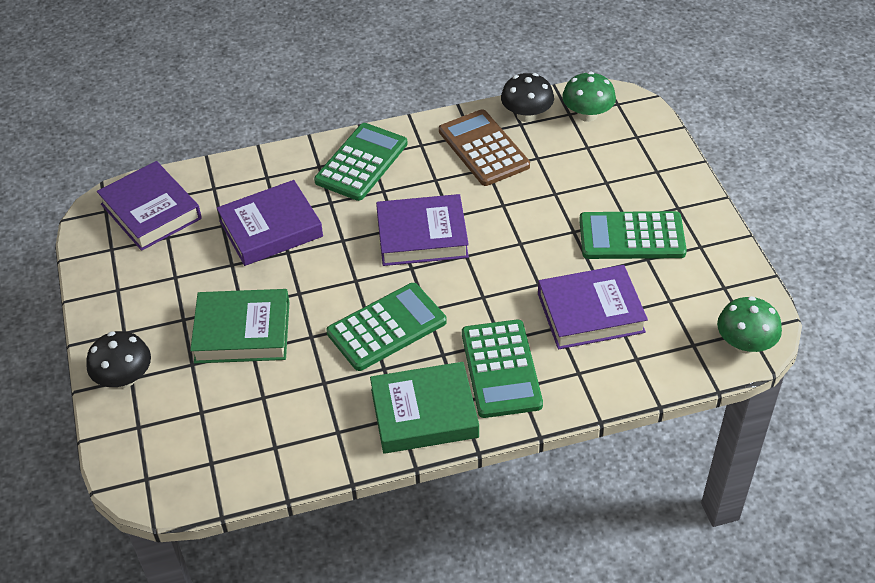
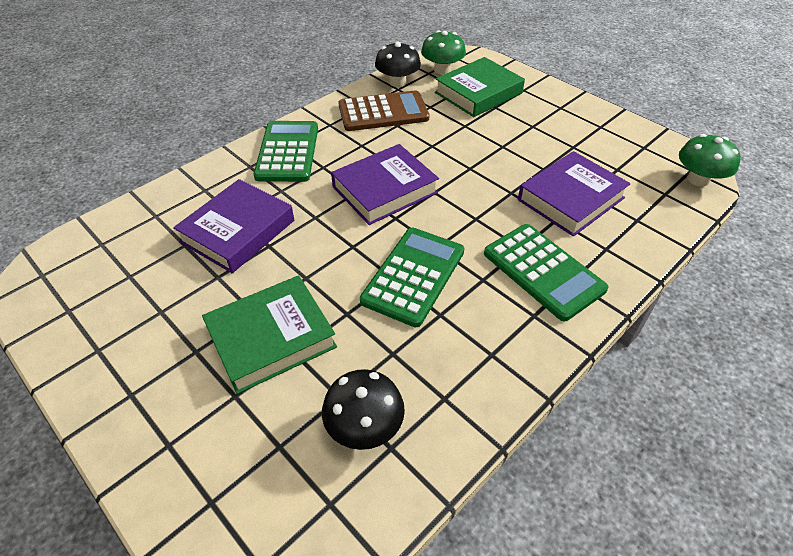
camera: 30 degrees left, 0 degrees up
black mushroom [86,331,151,388] -> black mushroom moved to [322,369,405,450]
purple book [97,161,202,251] -> none
green book [370,362,479,453] -> green book moved to [435,57,525,117]
brown calculator [439,109,530,186] -> brown calculator turned 135 degrees clockwise [338,90,430,131]
green calculator [579,211,687,259] -> none

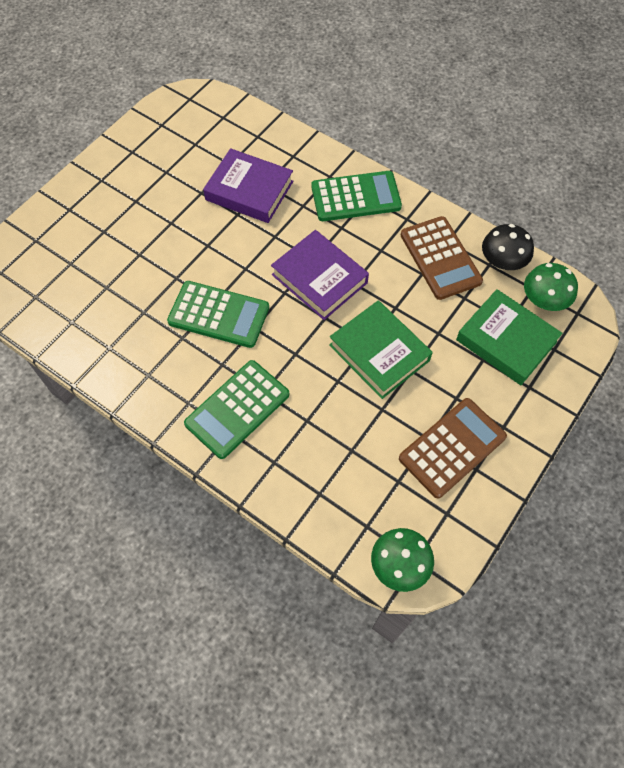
camera: 80 degrees right, 15 degrees up
green book [202,275,337,394] -> green book moved to [329,300,433,399]
black mushroom [322,369,405,450] -> none
purple book [518,151,631,237] -> none
none -> brown calculator [399,398,507,498]

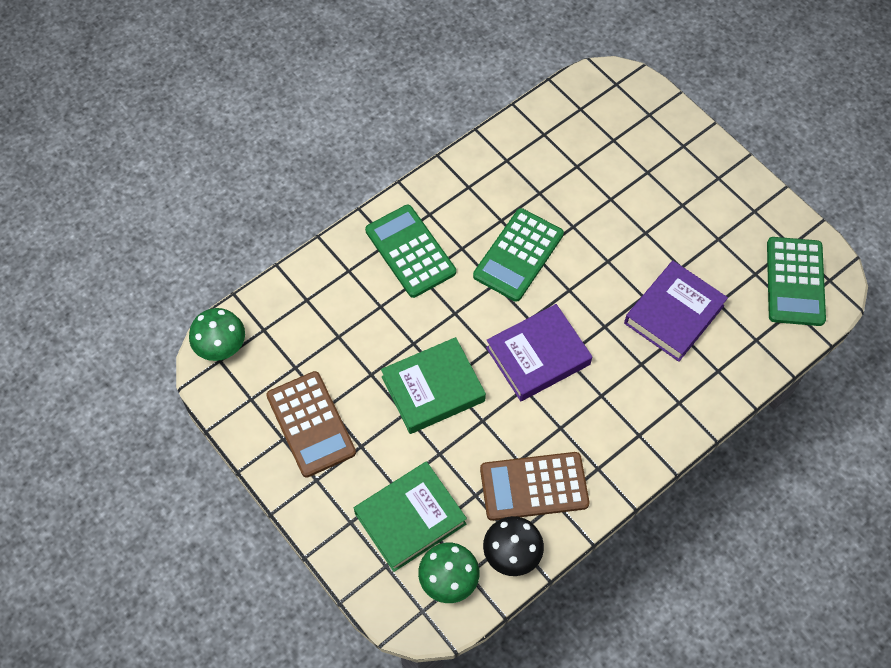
camera: 105 degrees right, 0 degrees up
green calculator [311,171,402,221] -> green calculator moved to [767,237,826,326]

